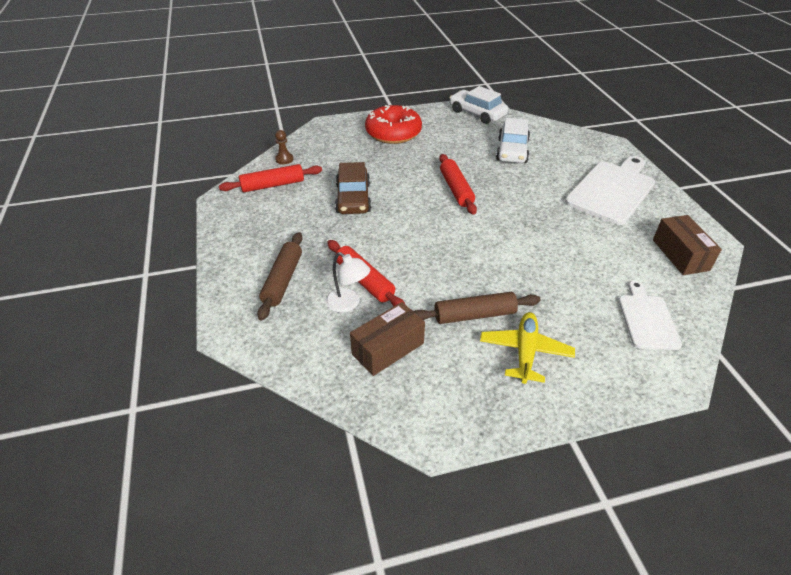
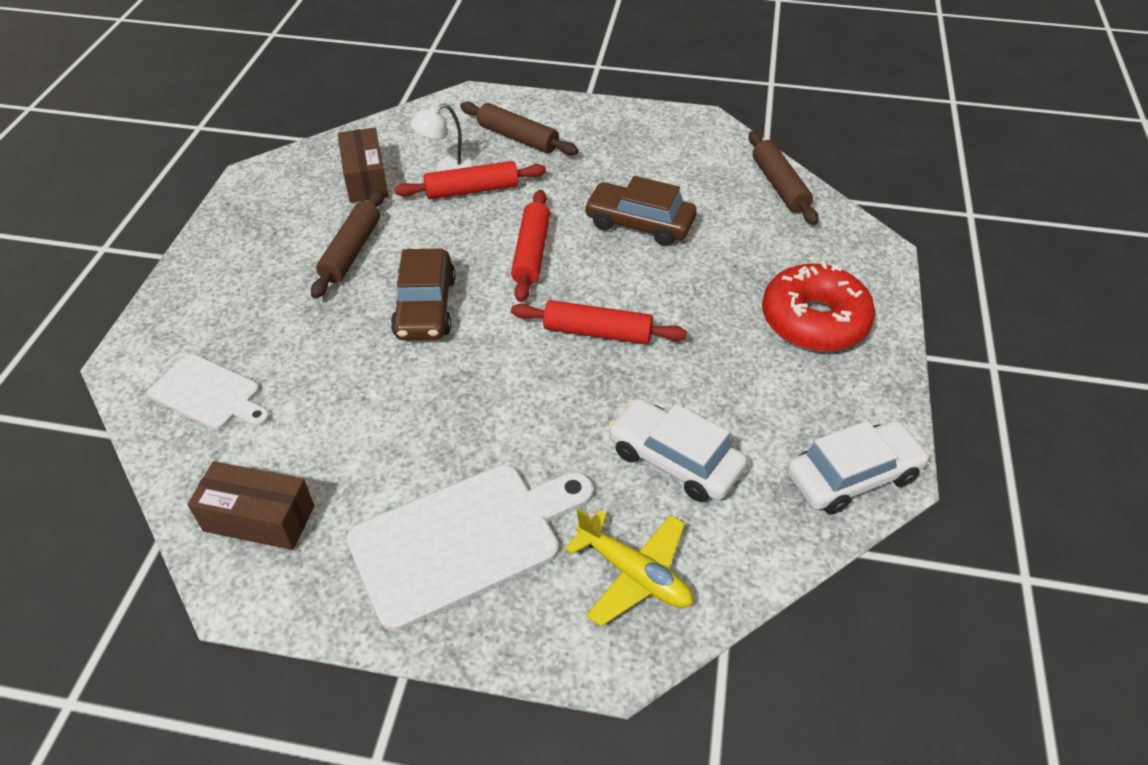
camera: 115 degrees right, 5 degrees up
red rolling pin [219,164,322,192] -> red rolling pin moved to [511,190,550,302]
brown pawn [275,130,293,164] -> brown rolling pin [749,131,819,225]
yellow plane [480,312,575,384] -> yellow plane moved to [565,509,693,626]
white cutting board [565,156,655,225] -> white cutting board turned 90 degrees counterclockwise [347,465,593,632]
none -> brown car [391,249,455,340]

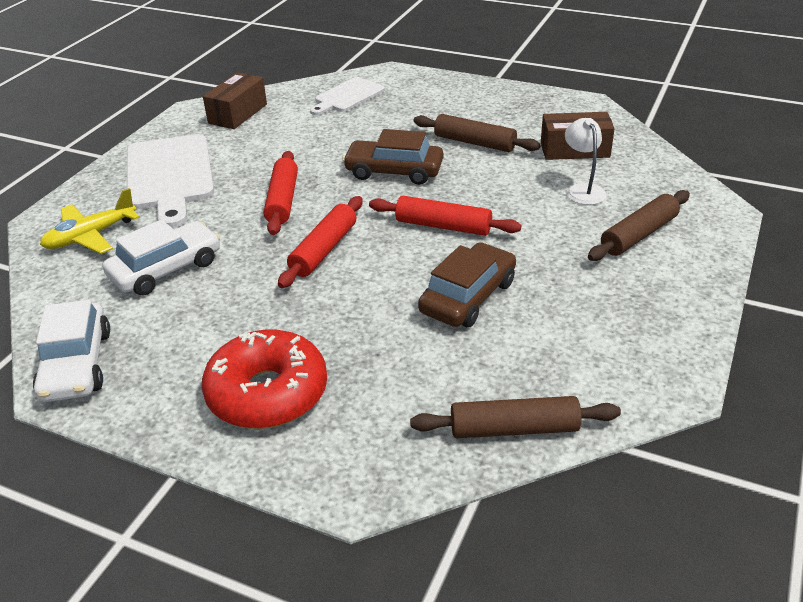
camera: 105 degrees right, 10 degrees down
red rolling pin [394,161,546,199] -> red rolling pin moved to [264,151,298,235]

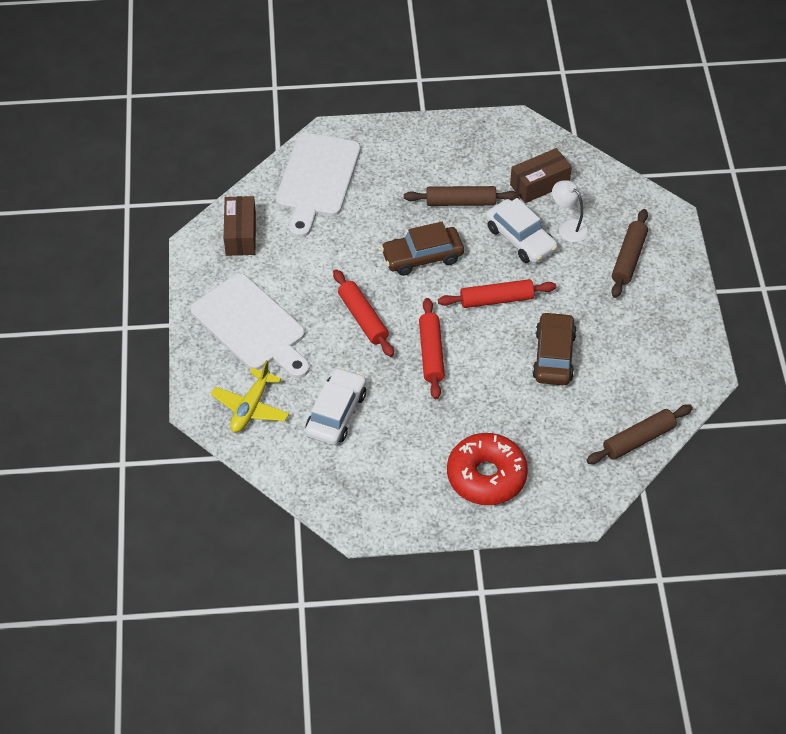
camera: 30 degrees left, 15 degrees up
white car [33,300,110,402] -> white car moved to [486,198,558,263]
white cutting board [310,77,385,115] -> white cutting board [276,133,361,238], size x1.70

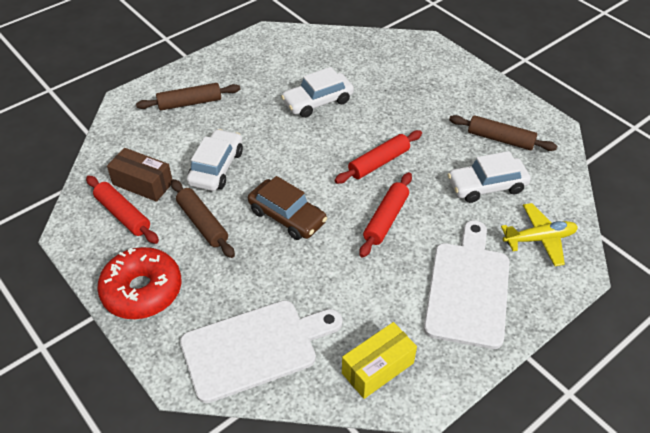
camera: 125 degrees left, 5 degrees down
brown box [224,196,256,256] -> yellow box [342,322,417,399]
red rolling pin [438,279,556,308] -> red rolling pin moved to [86,175,159,244]
red donut [447,433,528,505] -> red donut moved to [97,247,181,319]
brown car [532,312,577,385] -> white car [281,67,354,118]
white lamp [552,180,590,243] -> none
brown rolling pin [586,405,693,464] -> brown rolling pin moved to [449,115,557,151]

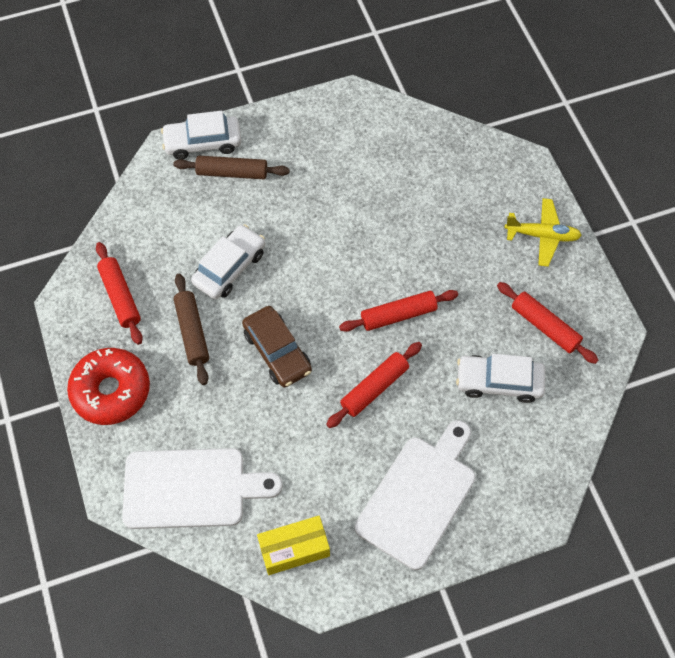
camera: 20 degrees right, 15 degrees up
brown box [107,148,172,202] -> none
white car [281,67,354,118] -> white car moved to [161,111,241,159]
brown rolling pin [449,115,557,151] -> red rolling pin [497,282,598,364]
yellow plane [501,203,578,266] -> yellow plane moved to [505,198,582,267]

